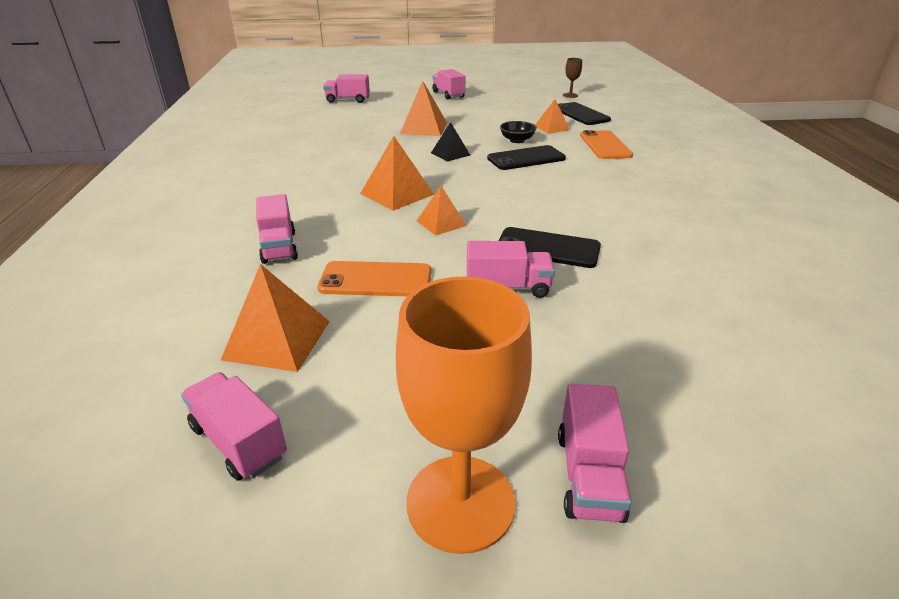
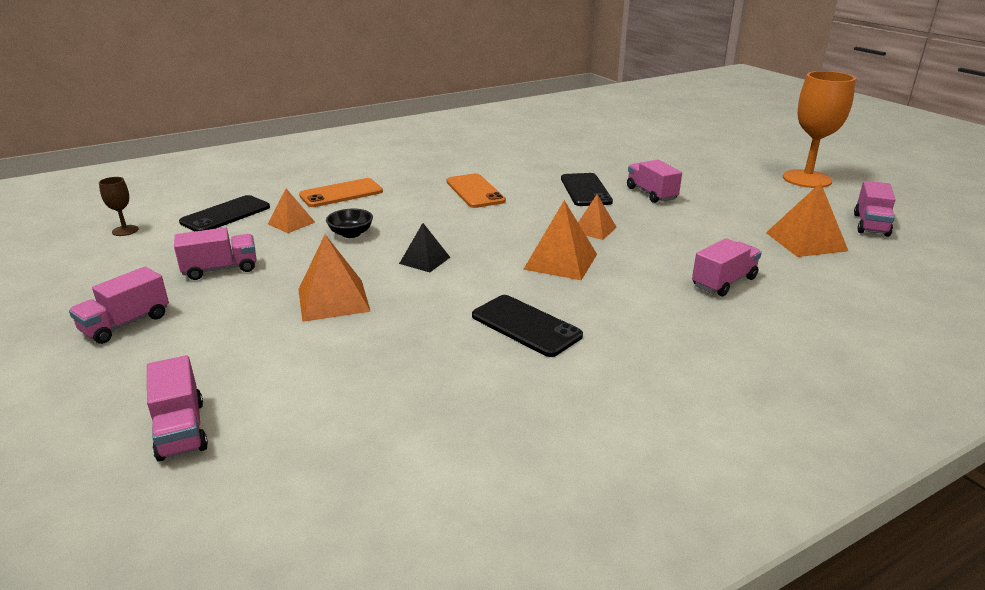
camera: 115 degrees left, 5 degrees down
orange phone [317,261,431,296] -> orange phone moved to [447,173,506,208]
black phone [487,145,566,170] -> black phone moved to [472,295,583,357]
pink truck [558,383,632,523] -> pink truck moved to [174,227,257,280]

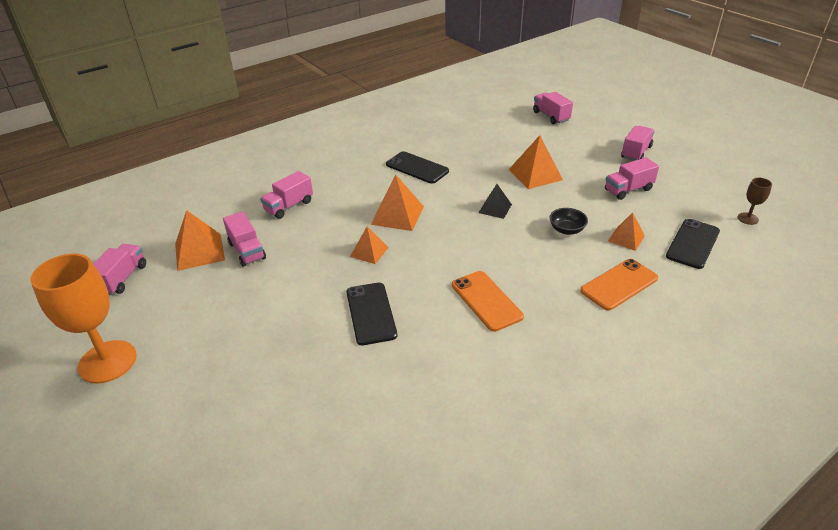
camera: 175 degrees right, 10 degrees up
pink truck [627,160,682,203] -> pink truck moved to [223,211,266,266]

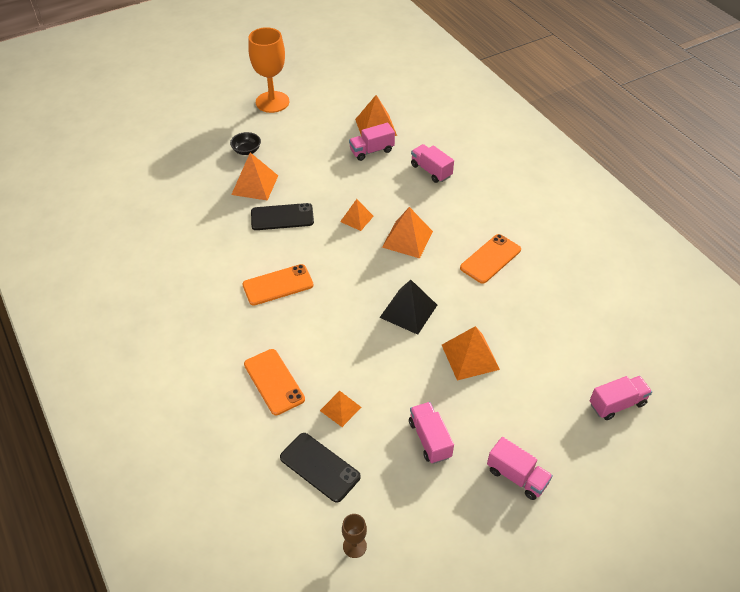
camera: 95 degrees right, 10 degrees up
pink truck [94,244,146,295] -> none
black phone [386,151,449,184] -> orange phone [460,234,521,284]
black pyramid [478,184,512,219] -> black pyramid [379,280,437,335], size x1.59
black bowl [549,208,588,235] -> black bowl moved to [230,132,261,155]
none -> orange pyramid [231,152,278,201]

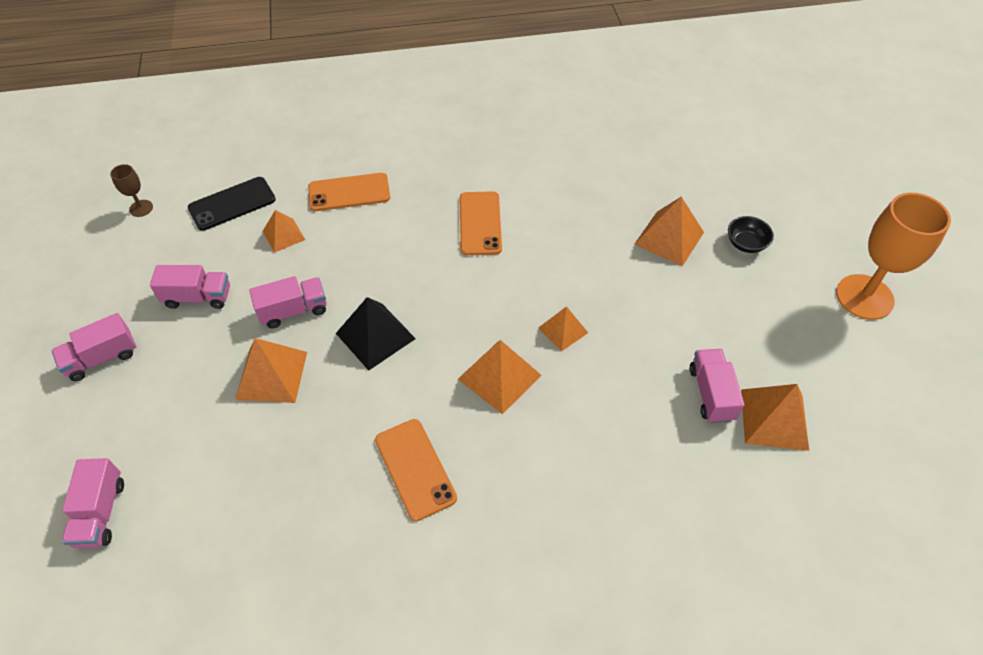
camera: 110 degrees right, 5 degrees up
black phone [251,203,314,230] -> none
pink truck [411,144,454,183] -> pink truck moved to [249,276,327,328]

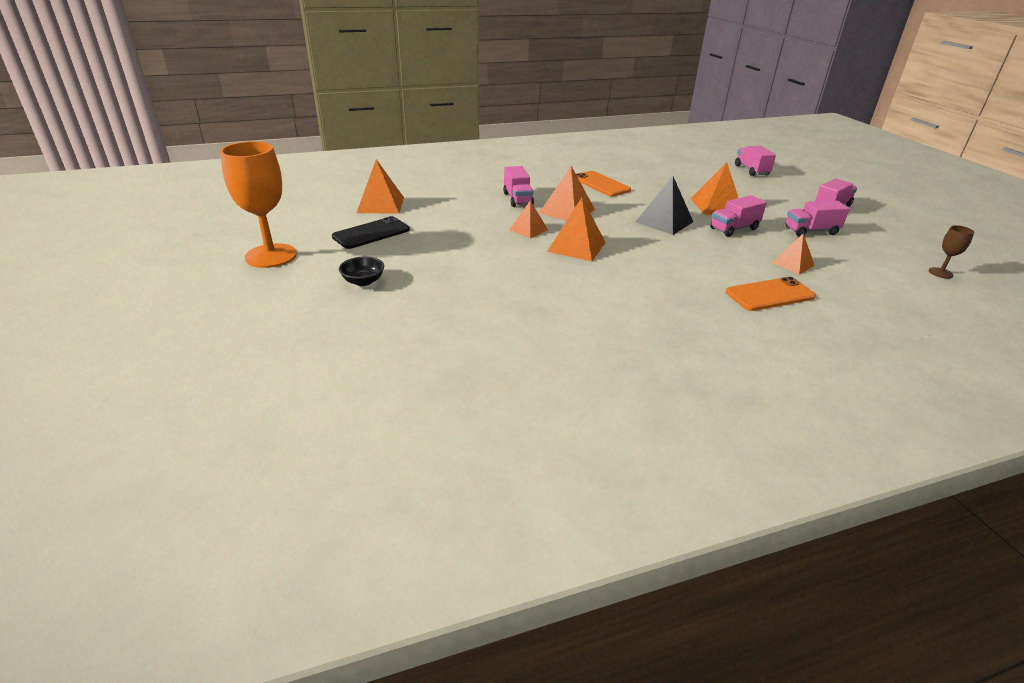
camera: 170 degrees right, 20 degrees down
black phone [188,177,276,231] -> black phone moved to [332,216,410,249]
orange phone [460,191,502,255] -> none
orange pyramid [634,197,704,266] -> orange pyramid moved to [547,197,606,261]
pink truck [689,349,745,423] -> pink truck moved to [503,166,534,207]

